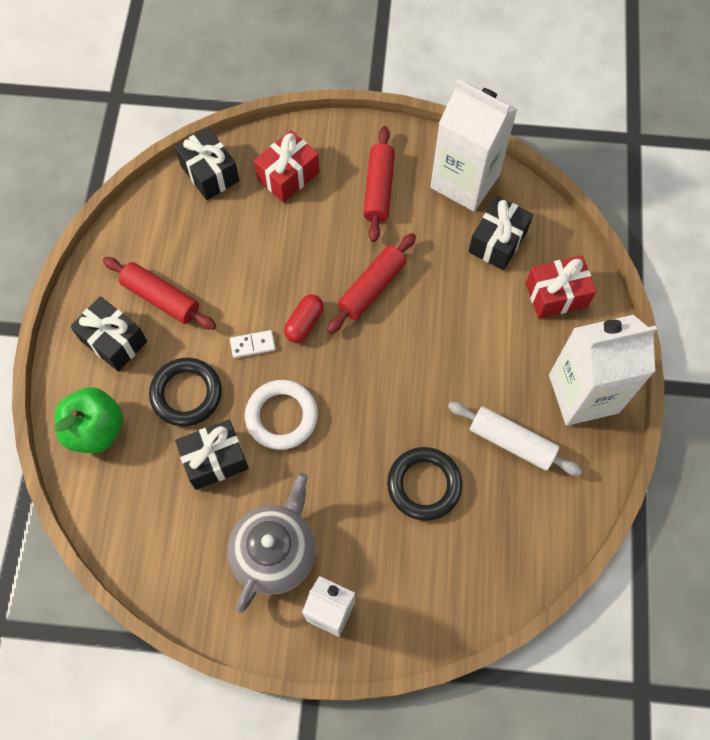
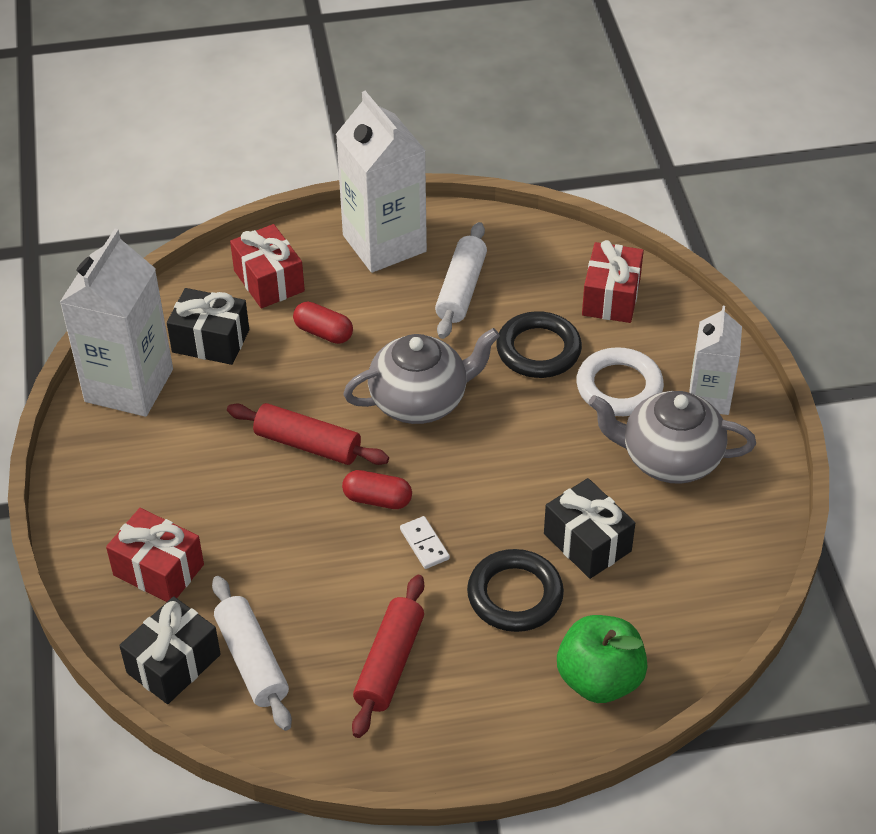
camera: 105 degrees left, 20 degrees down
black gift [70,296,147,372] -> none
white ring [245,380,318,450] -> white ring moved to [576,347,664,416]
red rolling pin [363,126,395,242] -> none
none -> white rolling pin [212,576,292,731]
none -> red capsule [293,302,353,344]
none -> grey teapot [343,328,500,424]
none -> red gift [582,240,644,323]

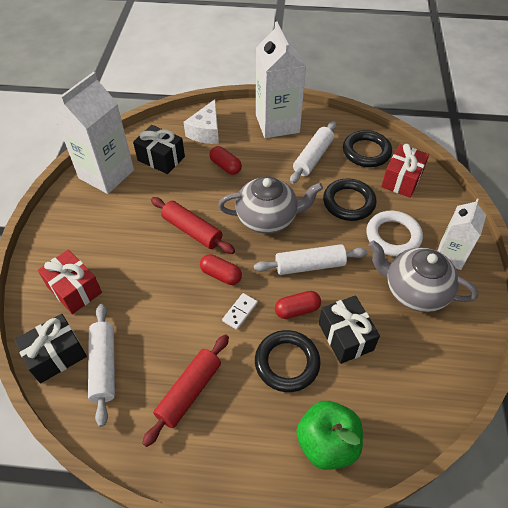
camera: 15 degrees right, 5 degrees up
red gift [230,224,305,308] -> white cheese [184,99,219,144]
white domino [400,516,450,569] -> white domino turned 45 degrees clockwise [222,293,258,330]
none -> white rolling pin [254,244,367,275]
none -> red capsule [275,291,321,319]
none -> black ring [343,130,392,167]

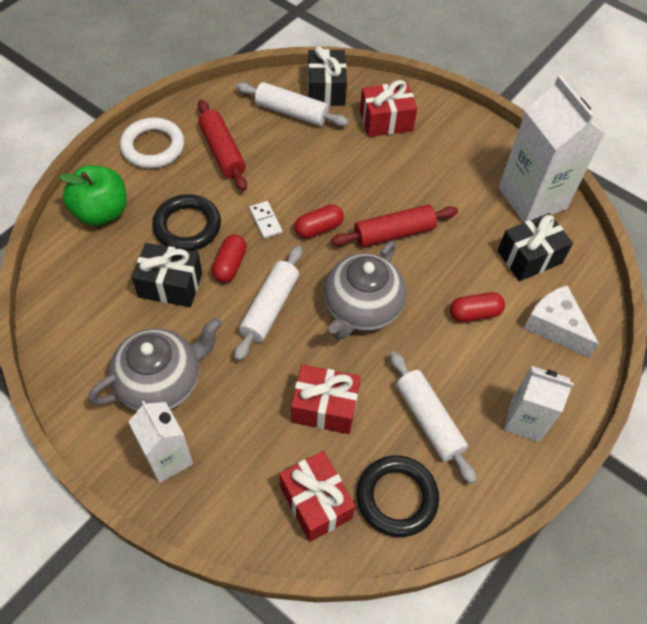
camera: 120 degrees right, 5 degrees up
white carton [256,21,306,138] -> white carton [504,366,574,442], size x0.60
black ring [323,179,377,221] -> red gift [291,365,361,434]
white ring [366,211,423,257] -> white ring moved to [120,118,184,168]

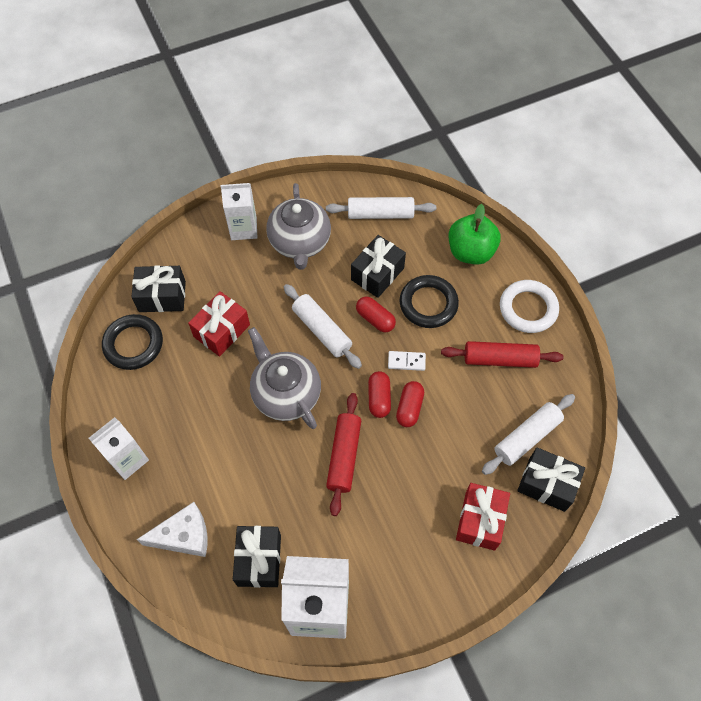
camera: 120 degrees right, 5 degrees up
red gift [280,451,355,542] -> black gift [132,265,186,312]
white rolling pin [390,351,477,484] -> white rolling pin moved to [326,197,436,219]
red capsule [450,292,505,322] -> red capsule moved to [396,381,424,427]

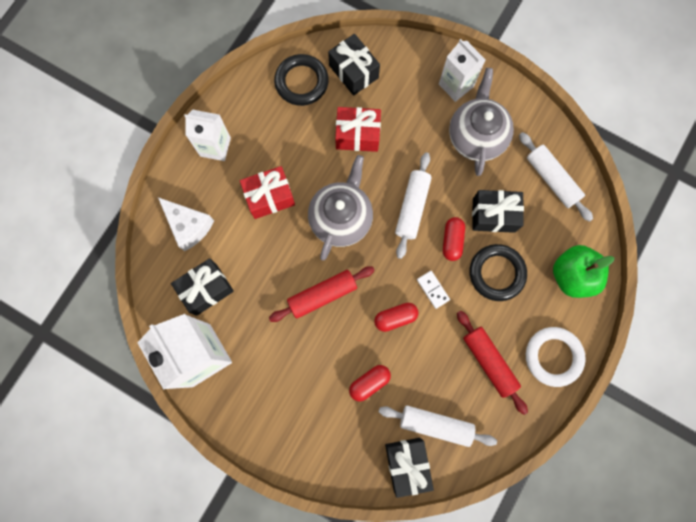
camera: 55 degrees right, 15 degrees up
grey teapot [266,183,331,270] -> grey teapot turned 135 degrees clockwise [449,68,514,176]
red capsule [368,371,391,418] -> red capsule moved to [349,365,391,402]
red gift [456,483,510,551] -> red gift moved to [240,166,295,219]

